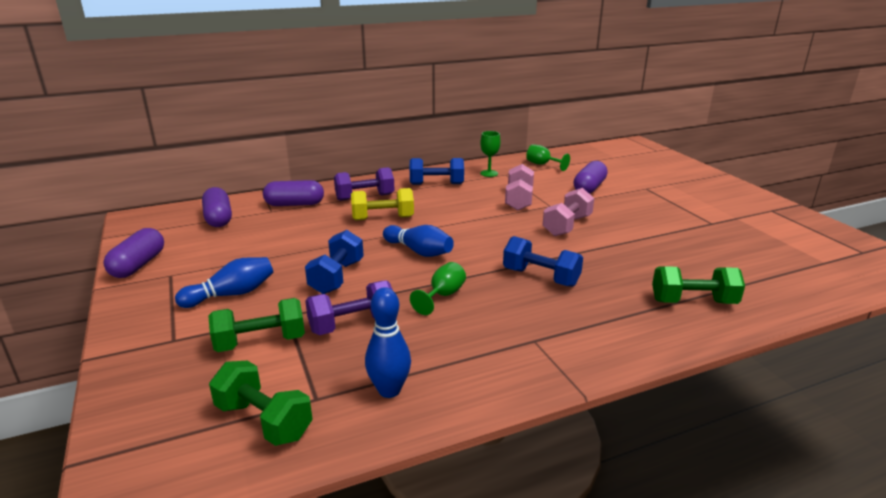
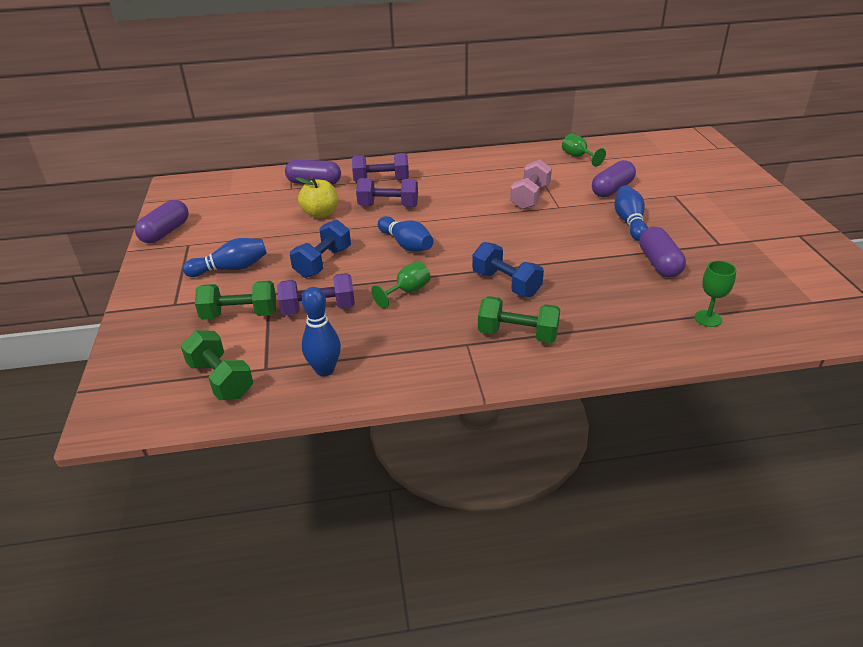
camera: 15 degrees right, 10 degrees up
purple capsule [202,187,232,227] -> purple capsule moved to [639,227,686,278]
yellow dumbbell [351,188,414,221] -> purple dumbbell [356,178,418,207]
blue dumbbell [410,158,464,185] -> none
green goblet [480,131,500,177] -> green goblet moved to [694,261,736,327]
pink dumbbell [543,188,594,236] -> none
green dumbbell [652,266,745,304] -> green dumbbell moved to [478,296,560,343]
none -> yellow apple [296,177,338,218]
none -> blue bowling pin [614,185,648,241]

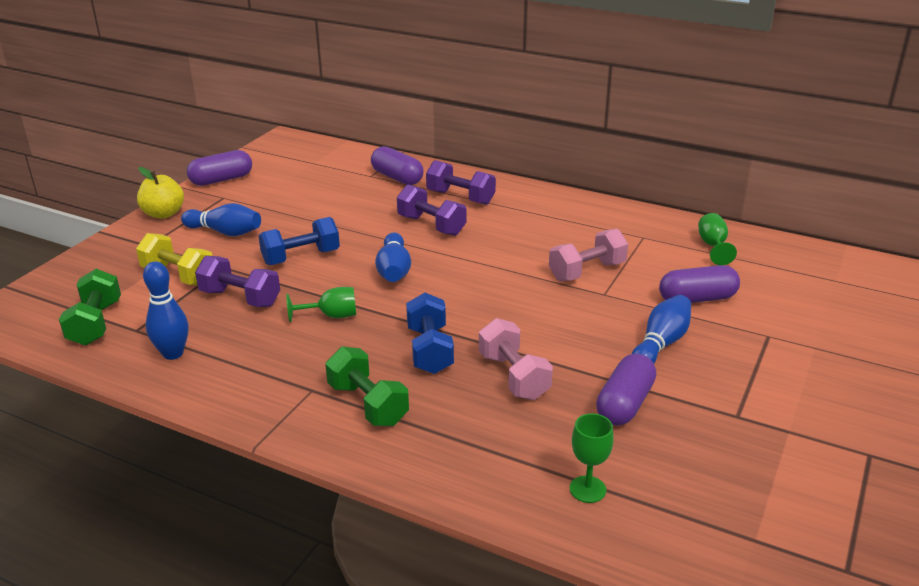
camera: 35 degrees right, 5 degrees down
green dumbbell [195,281,276,320] -> yellow dumbbell [136,233,212,285]
yellow apple [296,177,338,218] -> yellow apple moved to [137,167,184,219]
none -> pink dumbbell [479,318,553,400]

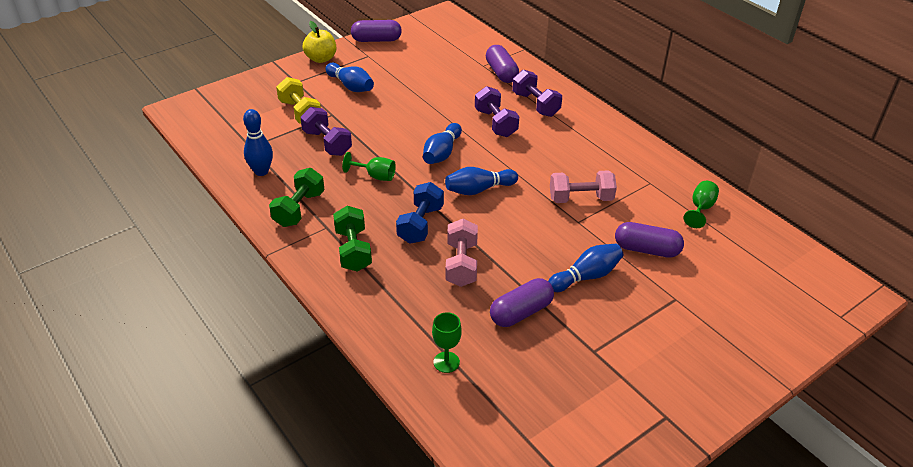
camera: 25 degrees right, 10 degrees up
green dumbbell [59,269,121,346] -> green dumbbell moved to [269,168,325,227]
blue dumbbell [259,217,340,265] -> none
none -> blue bowling pin [445,167,518,195]

